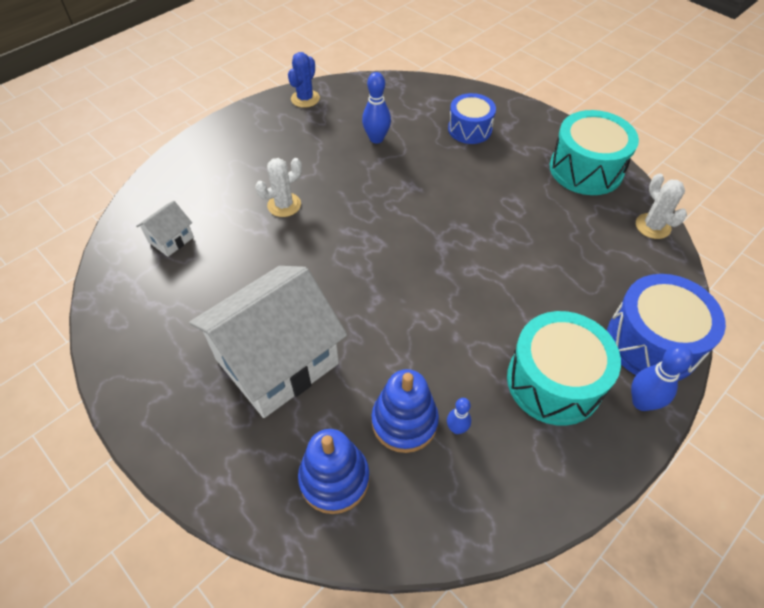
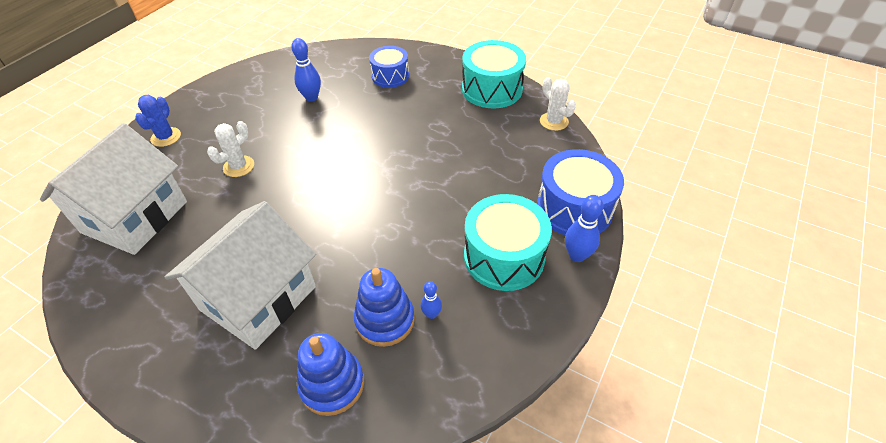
camera: 15 degrees left, 5 degrees down
white house [136,201,194,257] -> white house [40,123,187,255], size x2.36
blue cactus [288,52,320,108] -> blue cactus moved to [135,95,181,147]

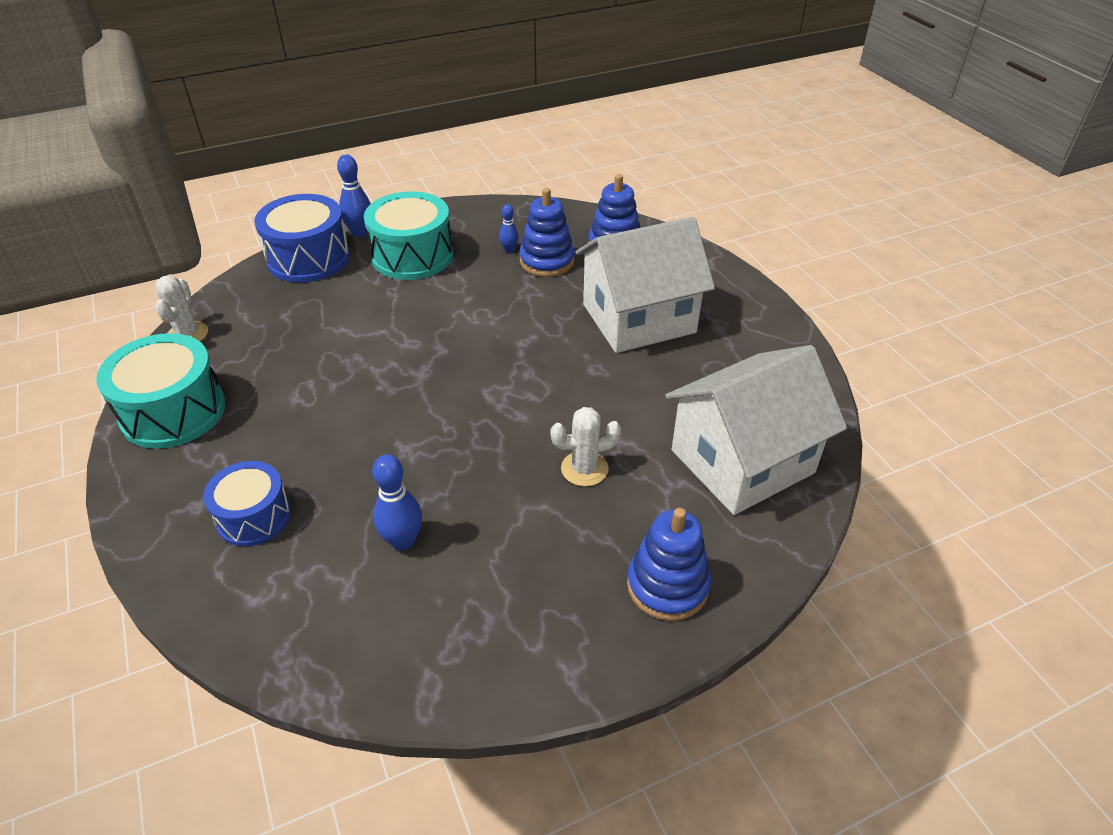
camera: 145 degrees left, 5 degrees down
blue cactus [135,95,181,147] -> blue stacking toy [627,508,711,621]

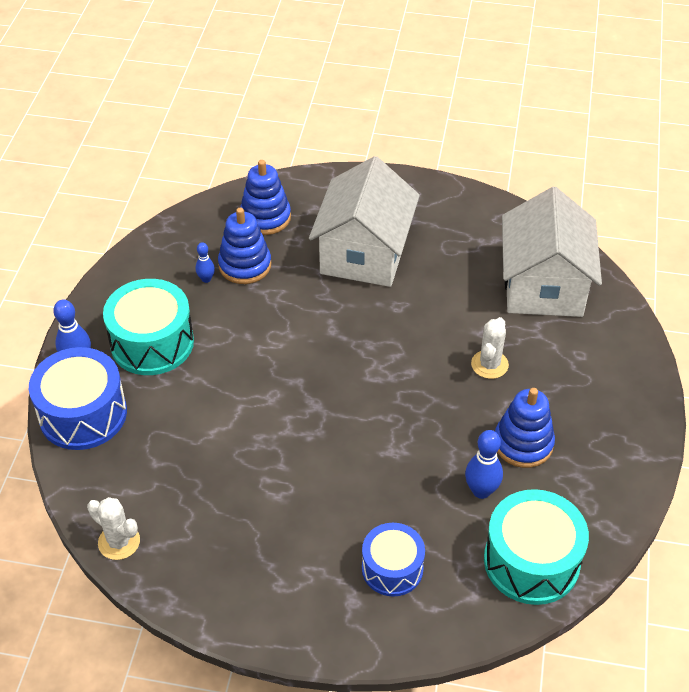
camera: 55 degrees left, 5 degrees up
turquoise drum [96,333,226,449] -> turquoise drum moved to [484,489,589,605]
blue stacking toy [627,508,711,621] -> blue stacking toy moved to [495,388,555,468]

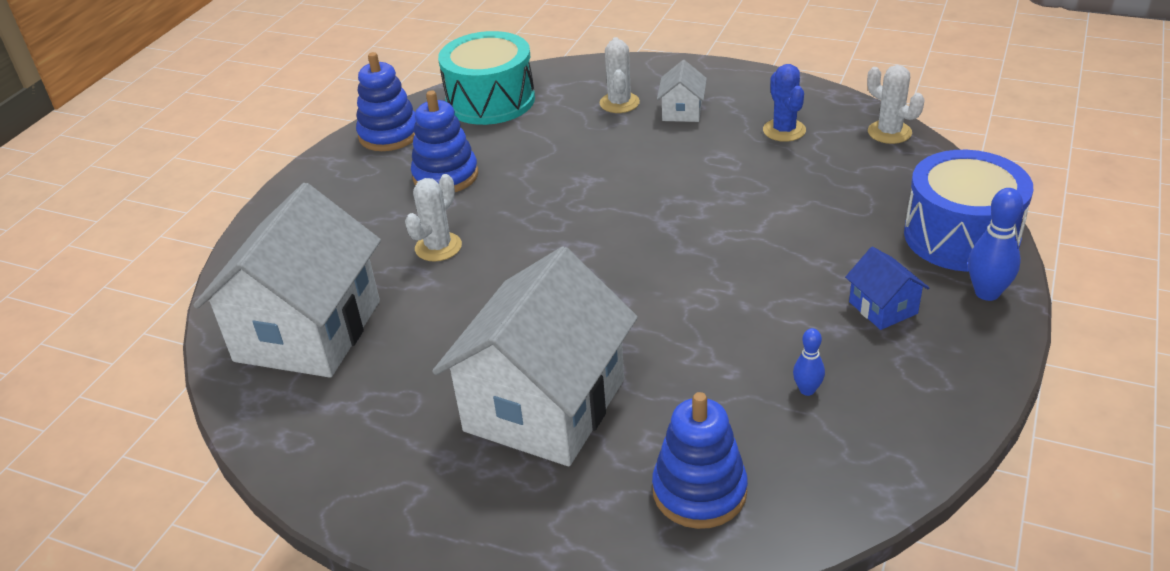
camera: 165 degrees left, 10 degrees down
turquoise drum [103,279,194,375] -> blue house [845,247,929,330]
blue stacking toy [218,208,271,284] -> blue stacking toy moved to [356,52,416,151]
blue drum [362,523,425,596] -> white cactus [600,37,640,113]
blue bowling pin [465,430,503,499] -> none
none -> white house [657,60,707,122]
none -> blue cactus [763,64,806,142]

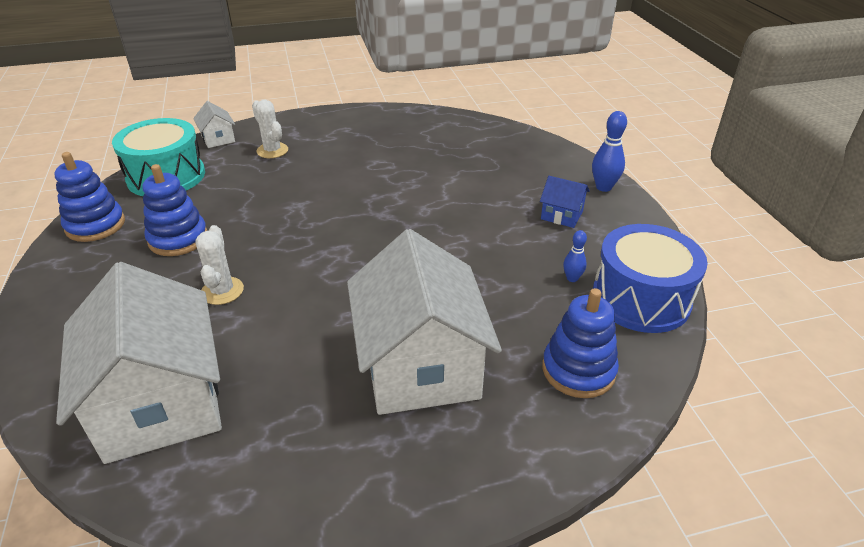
camera: 40 degrees left, 0 degrees up
white house [657,60,707,122] -> white house moved to [193,101,235,148]
blue cactus [763,64,806,142] -> none
white cactus [867,65,924,144] -> none
blue drum [904,150,1033,272] -> blue drum moved to [593,224,708,333]

